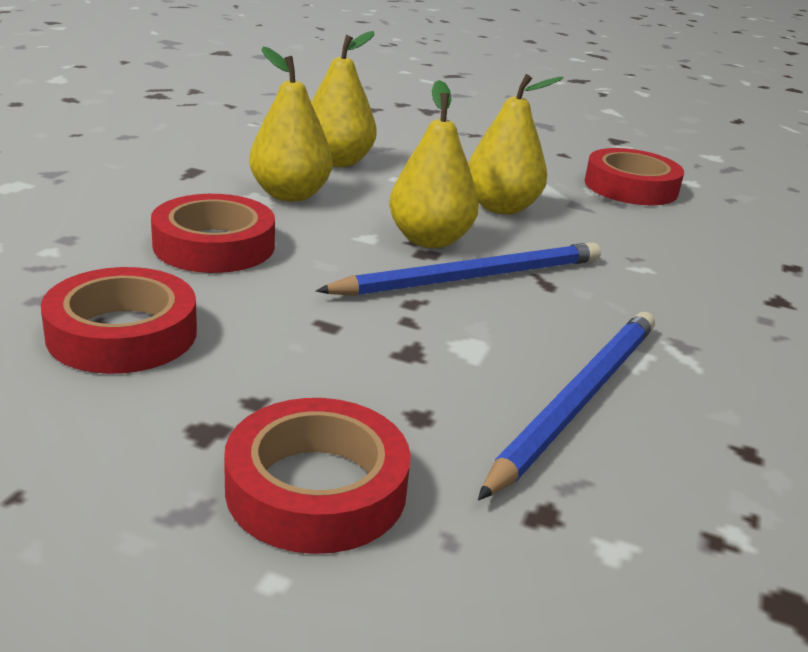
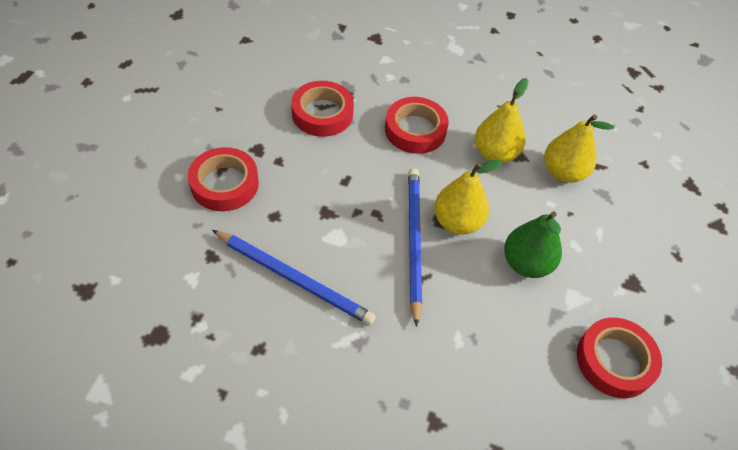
camera: 85 degrees right, 25 degrees up
blue pencil [316,242,601,296] -> blue pencil turned 150 degrees counterclockwise [408,168,422,327]
yellow pear [468,74,564,215] -> green pear [504,211,562,278]

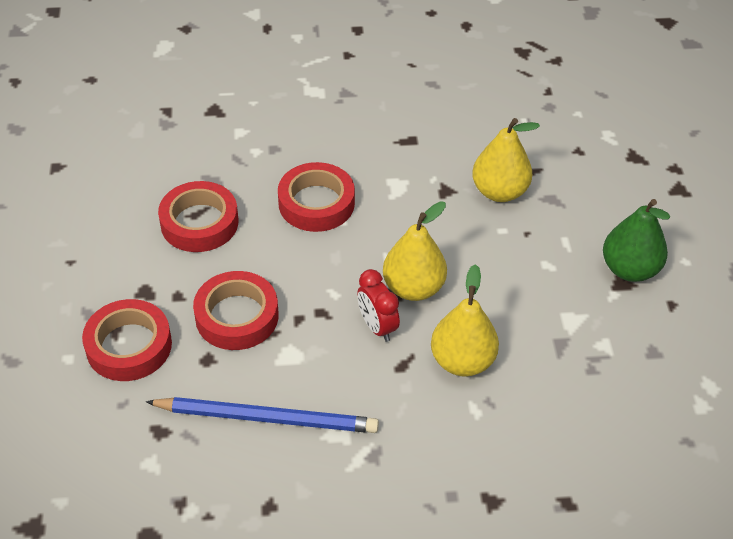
camera: 20 degrees left, 5 degrees down
blue pencil [408,168,422,327] -> red clock [357,269,400,342]
yellow pear [475,78,529,163] -> yellow pear moved to [431,264,499,377]
green pear [504,211,562,278] -> green pear moved to [603,199,670,282]
red tape [577,317,662,398] -> red tape moved to [193,271,279,350]

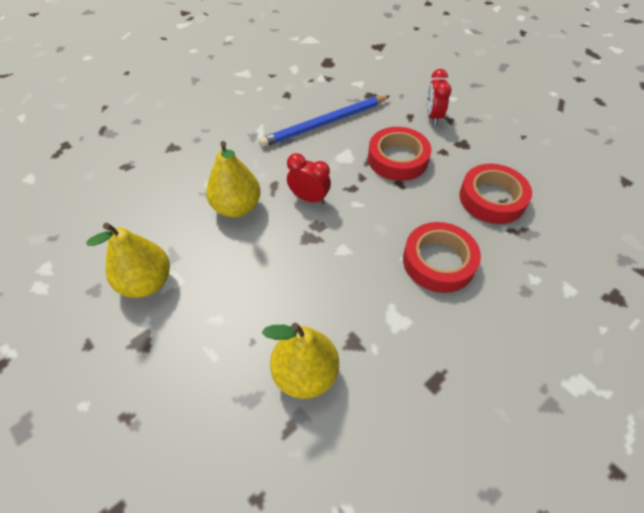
camera: 145 degrees right, 5 degrees up
red tape [82,299,172,381] -> red clock [426,69,452,125]
yellow pear [383,201,447,301] -> yellow pear moved to [86,223,170,298]
green pear [603,199,670,282] -> none

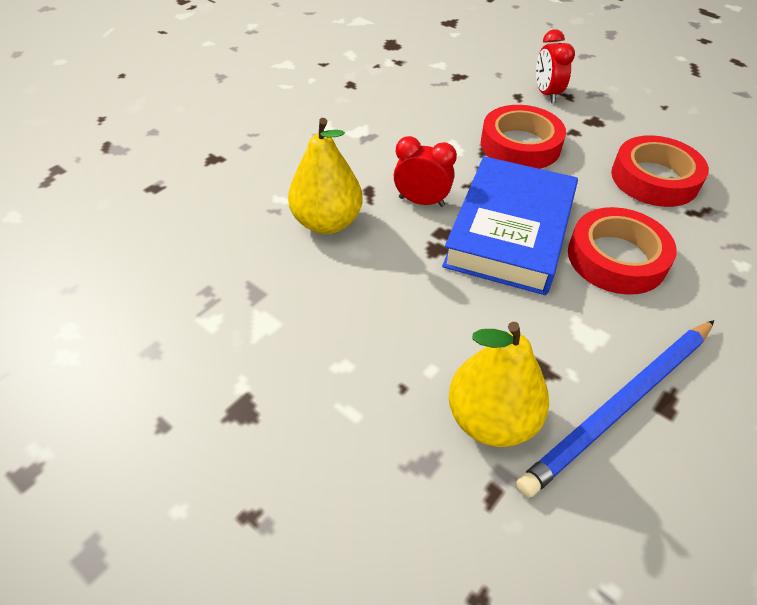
camera: 10 degrees left, 5 degrees down
yellow pear [86,223,170,298] -> none
blue pencil [259,96,390,147] -> blue pencil moved to [516,320,714,498]
none -> blue book [442,156,578,295]

